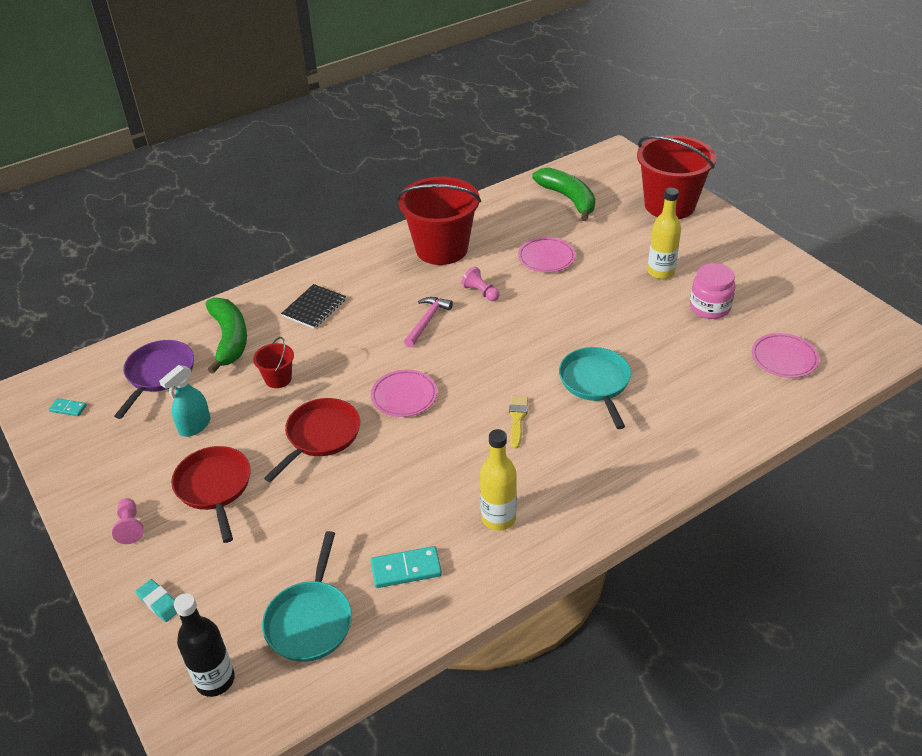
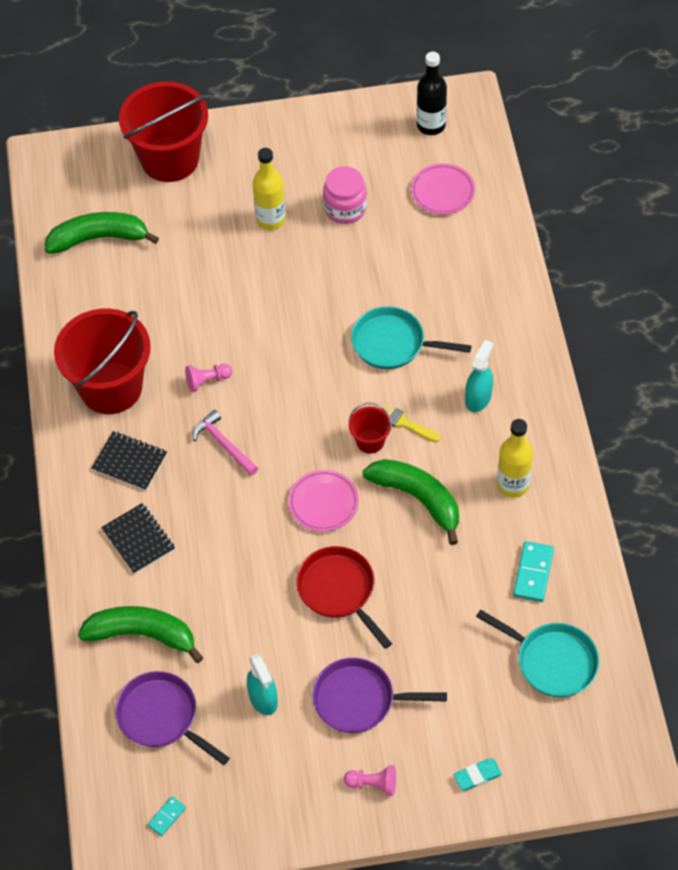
camera: 65 degrees left, 15 degrees up
red pan [171,446,251,543] -> purple pan [312,658,447,733]
black bottle [174,593,235,697] -> black bottle moved to [417,51,447,135]
red bucket [253,337,294,388] -> red bucket moved to [348,403,392,454]
pink plate [518,237,576,273] -> none
none -> black notebook [91,431,167,491]
none -> green banana [363,459,459,545]
none -> turquoise spray bottle [465,340,493,412]

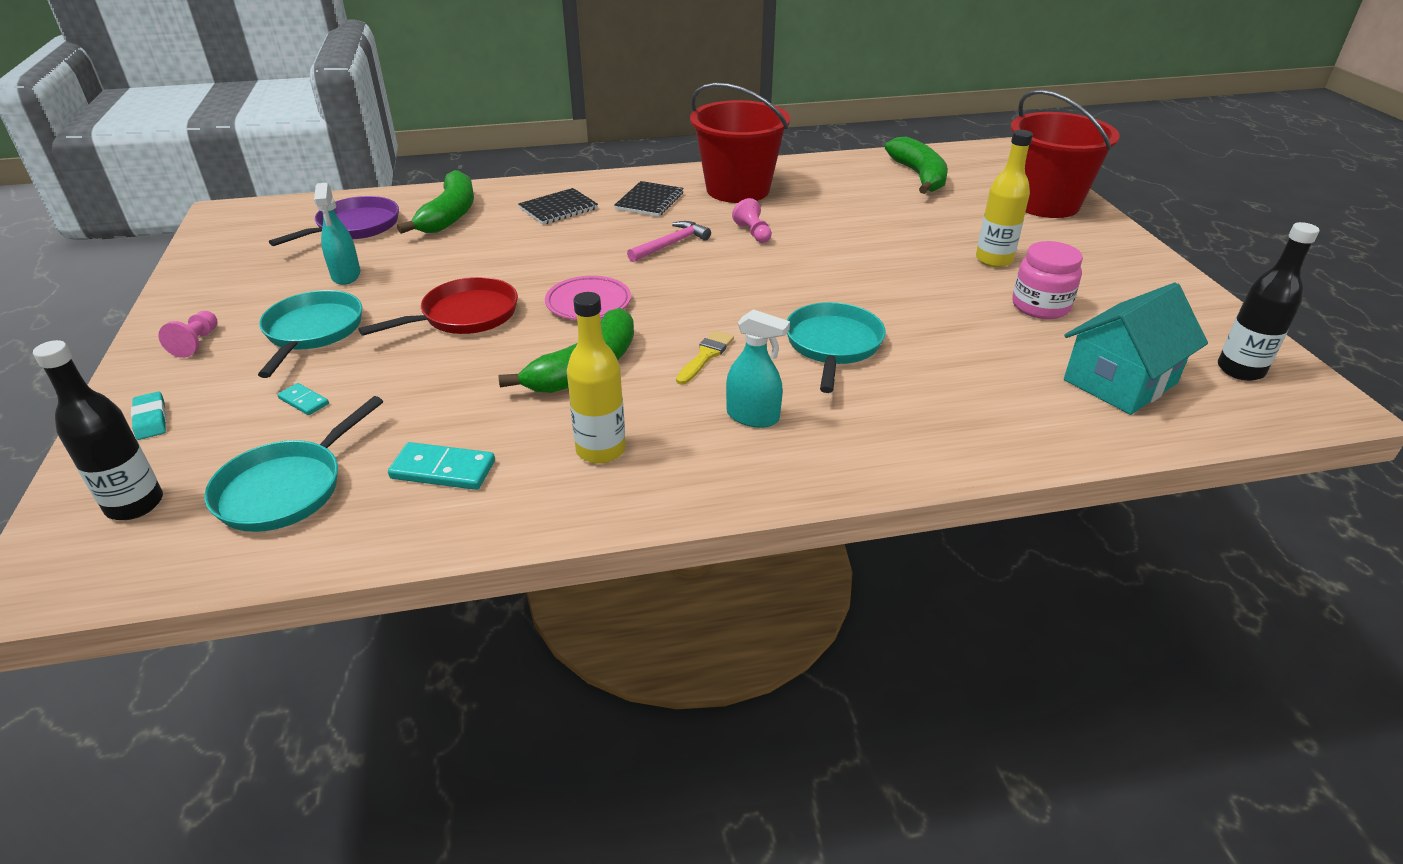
camera: 85 degrees right, 20 degrees down
turquoise domino [147,796,186,836] -> turquoise domino moved to [277,383,329,415]
turquoise spray bottle [247,653,278,715] -> turquoise spray bottle turned 75 degrees counterclockwise [314,182,360,285]
purple pan [312,658,447,733] -> turquoise pan [258,290,362,378]
red bucket [348,403,392,454] -> none
pink plate [411,163,475,215] -> turquoise house [1064,282,1208,415]
none -> black bottle [33,340,163,520]

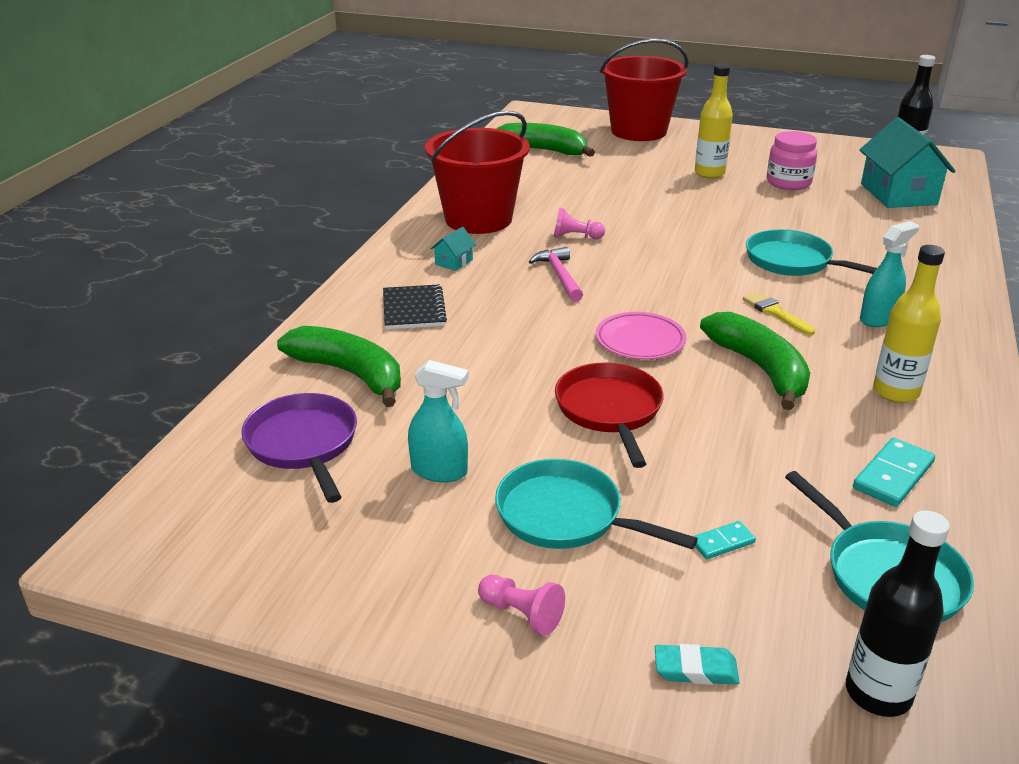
camera: 60 degrees left, 5 degrees down
black notebook [614,181,684,217] -> turquoise house [431,227,476,271]

